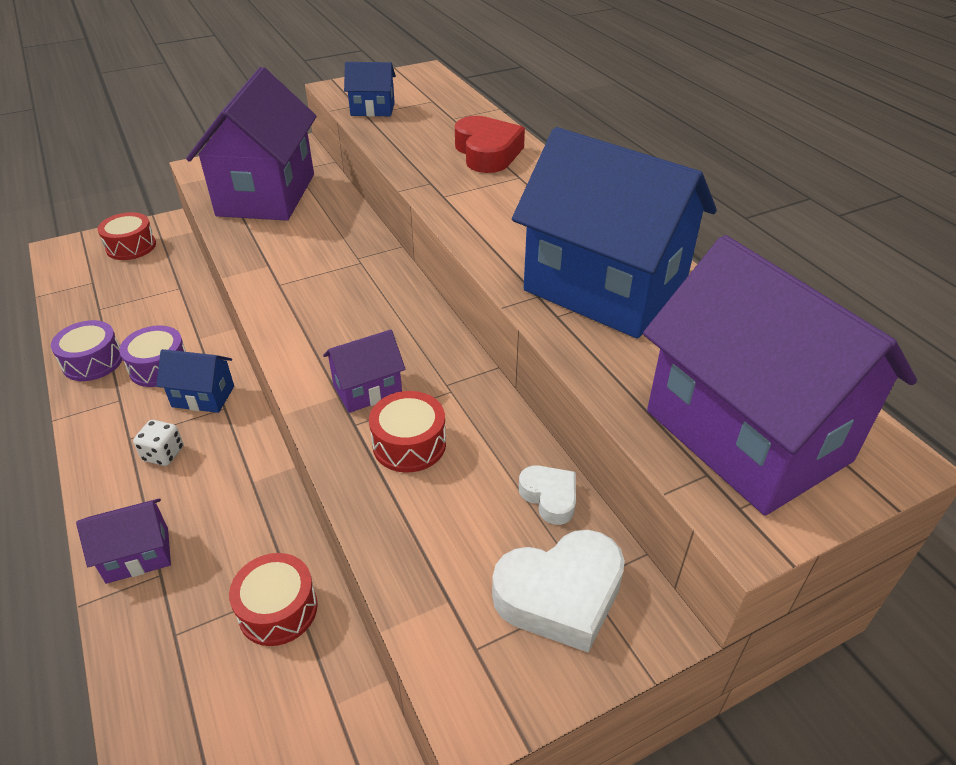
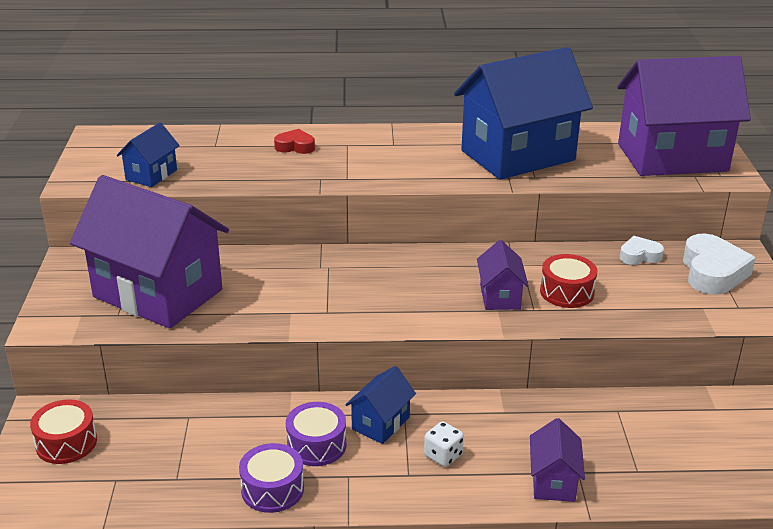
camera: 65 degrees left, 10 degrees down
red drum [229,553,318,646] -> none
red heart [455,116,525,173] -> red heart [274,129,315,154], size x0.56

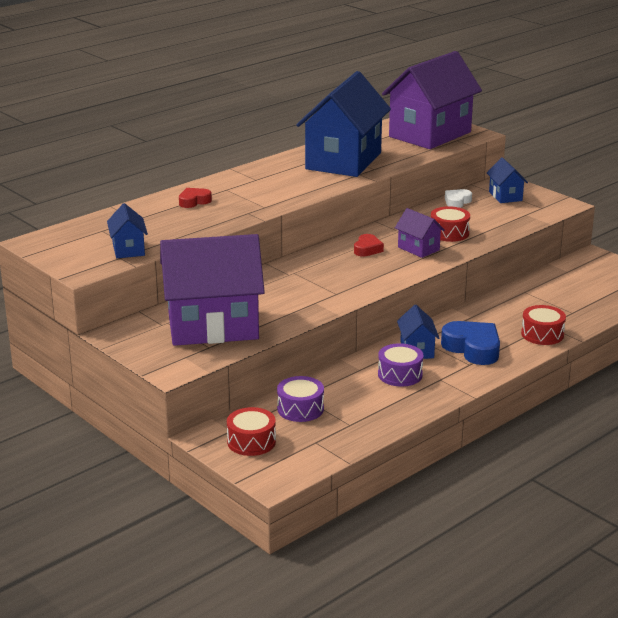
camera: 40 degrees left, 5 degrees down
purple drum [239,443,304,513] -> purple drum moved to [277,376,324,422]
white dice [424,421,464,467] -> blue heart [441,321,500,365]
purple house [530,418,585,502] -> red drum [521,305,566,345]
white heart [683,234,756,295] -> blue house [487,157,528,203]
none -> red heart [354,234,384,257]

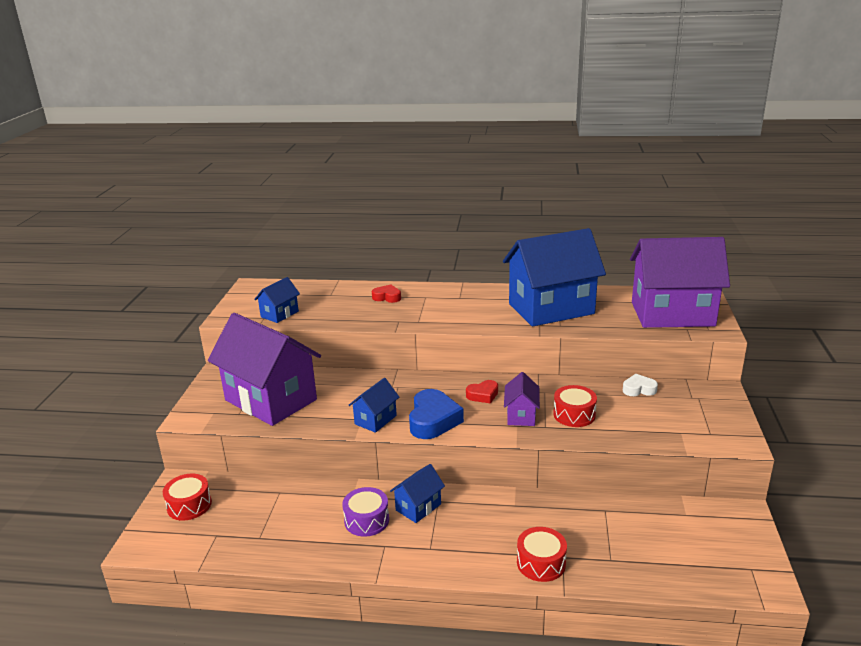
camera: 50 degrees right, 0 degrees up
purple drum [277,376,324,422] -> none
blue heart [441,321,500,365] -> blue heart moved to [409,389,464,439]
blue house [487,157,528,203] -> blue house moved to [349,378,399,433]

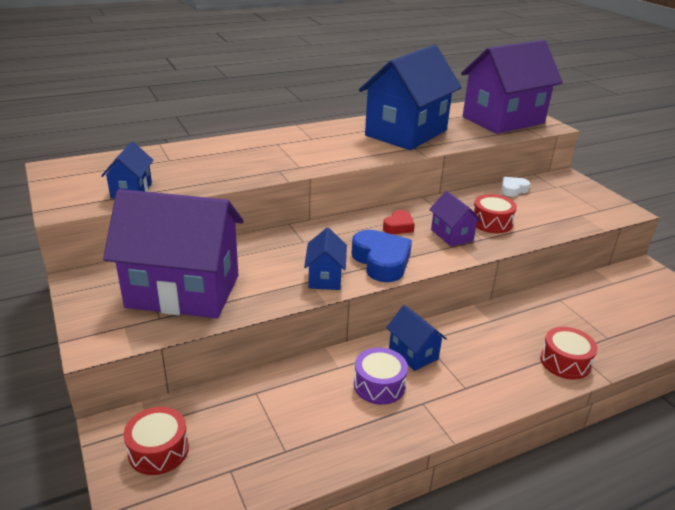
camera: 35 degrees left, 5 degrees up
red heart [372,284,401,303] -> none
blue house [390,464,445,523] -> blue house turned 45 degrees counterclockwise [386,305,447,371]

